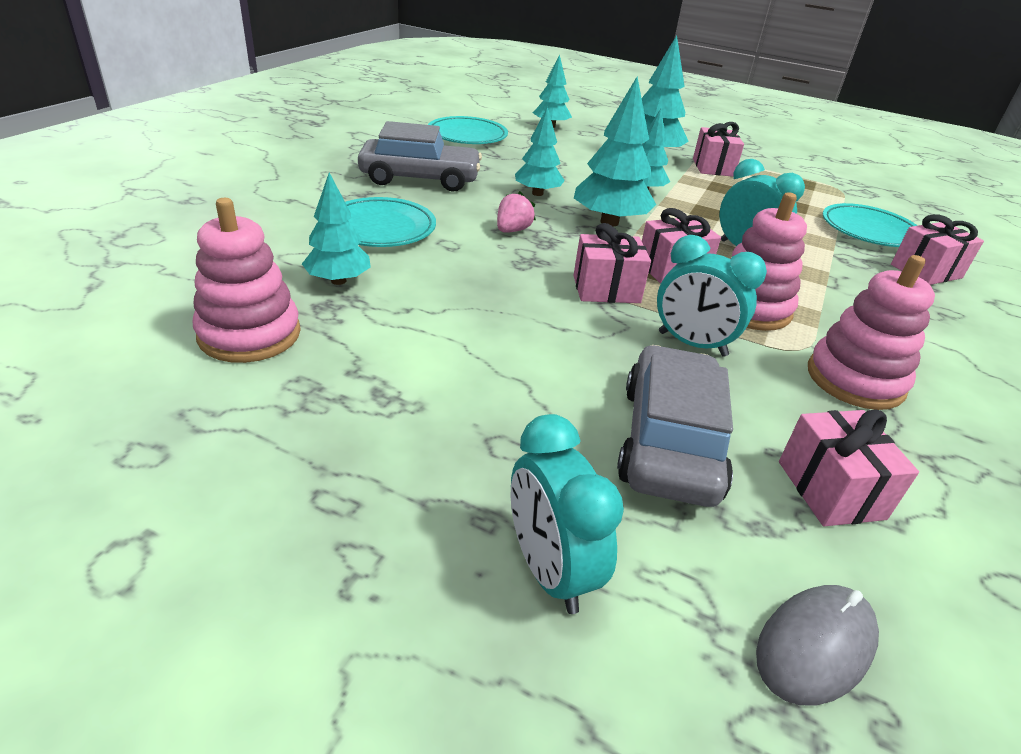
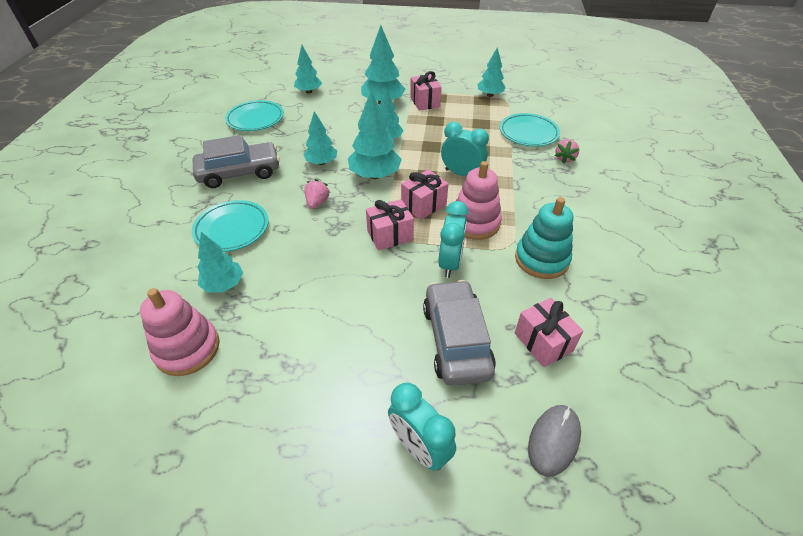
camera: 15 degrees left, 10 degrees up
turquoise clock [657,235,767,357] -> turquoise clock turned 90 degrees counterclockwise [438,201,469,278]
pink stacking toy [808,255,935,410] -> turquoise stacking toy [515,197,573,279]
pink gift [891,214,984,285] -> pink strawberry [555,139,579,163]
none -> turquoise tree [477,48,506,97]

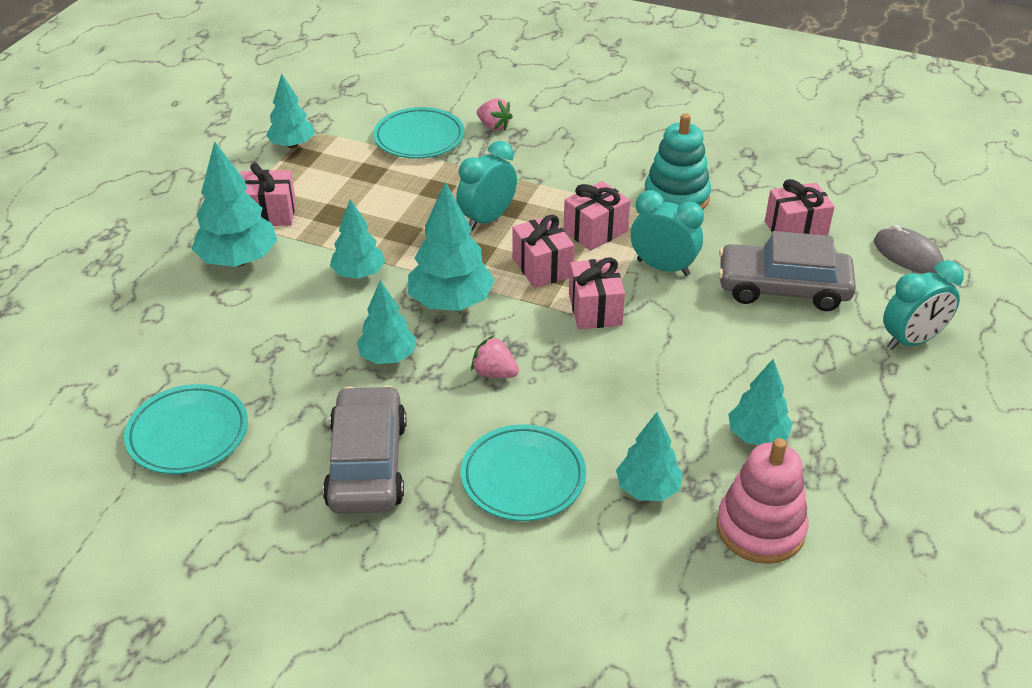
camera: 75 degrees left, 5 degrees down
turquoise tree [294,45,322,94] -> turquoise tree moved to [728,359,793,445]
pink stacking toy [456,161,502,240] -> pink gift [563,181,630,251]

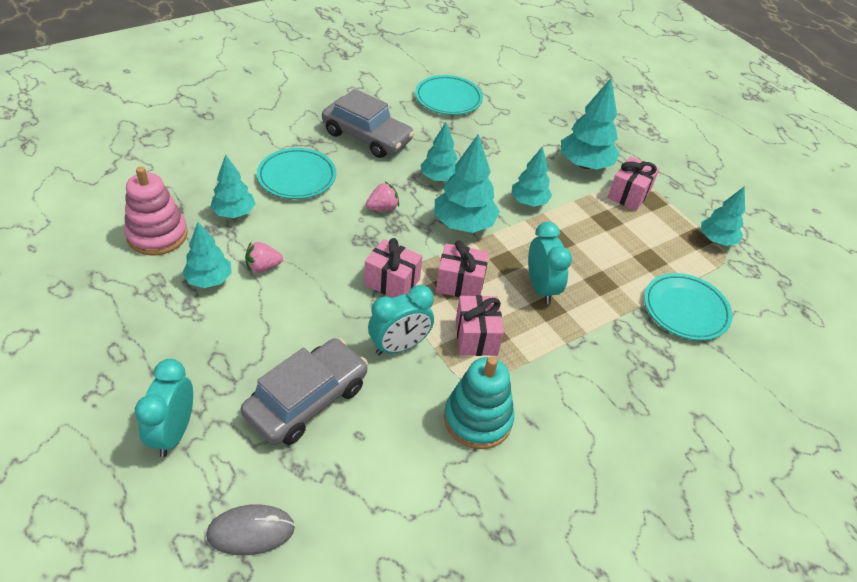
camera: 120 degrees right, 5 degrees up
pink strawberry [477,98,513,131] -> pink strawberry moved to [245,242,283,273]
pink gift [765,179,835,236] -> none

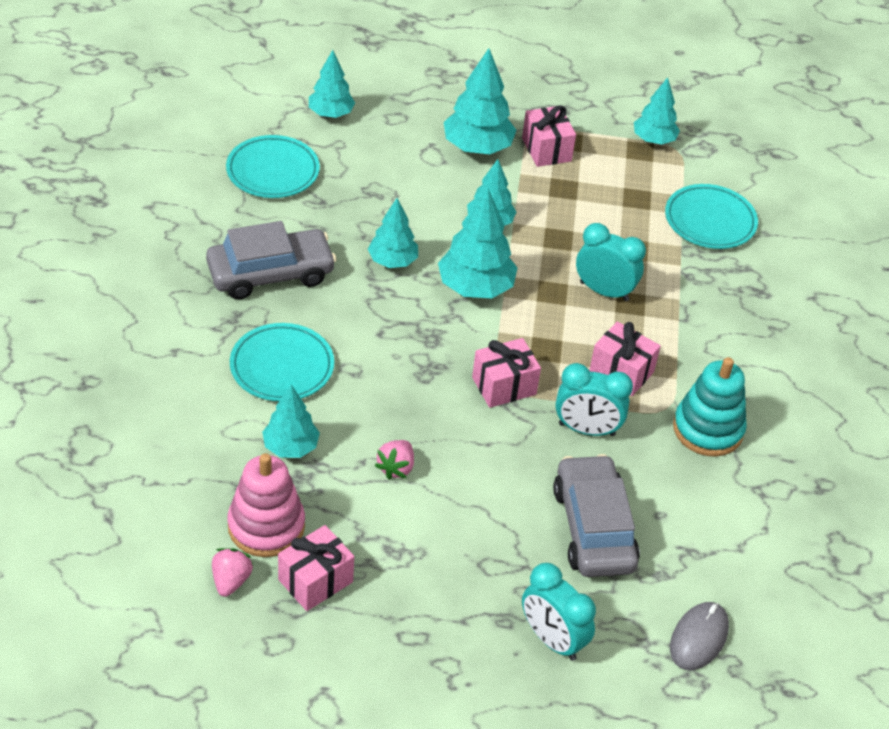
camera: 50 degrees left, 0 degrees up
turquoise tree [182,222,232,288] -> turquoise tree moved to [309,50,355,118]
pink strawberry [366,182,399,211] -> pink strawberry moved to [212,548,253,597]
turquoise clock [368,285,434,355] -> turquoise clock turned 90 degrees clockwise [556,363,633,436]
pink gift [436,240,489,297] -> pink gift moved to [278,525,354,611]

